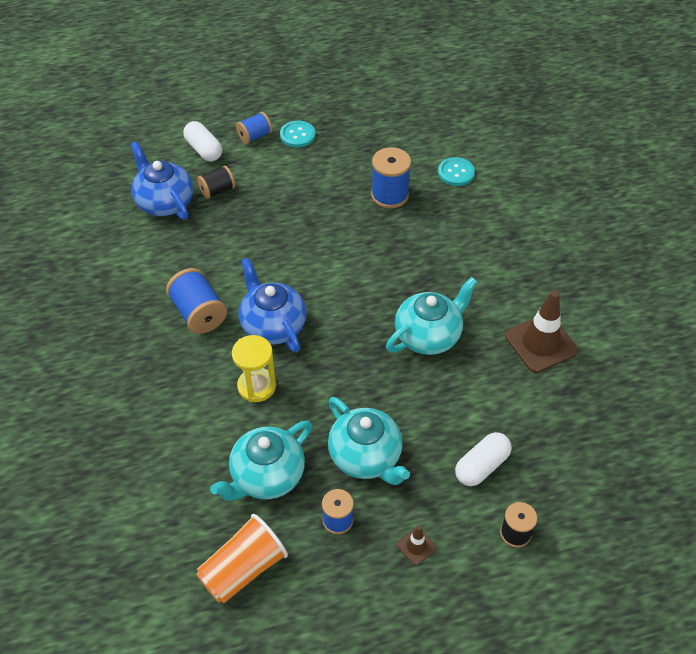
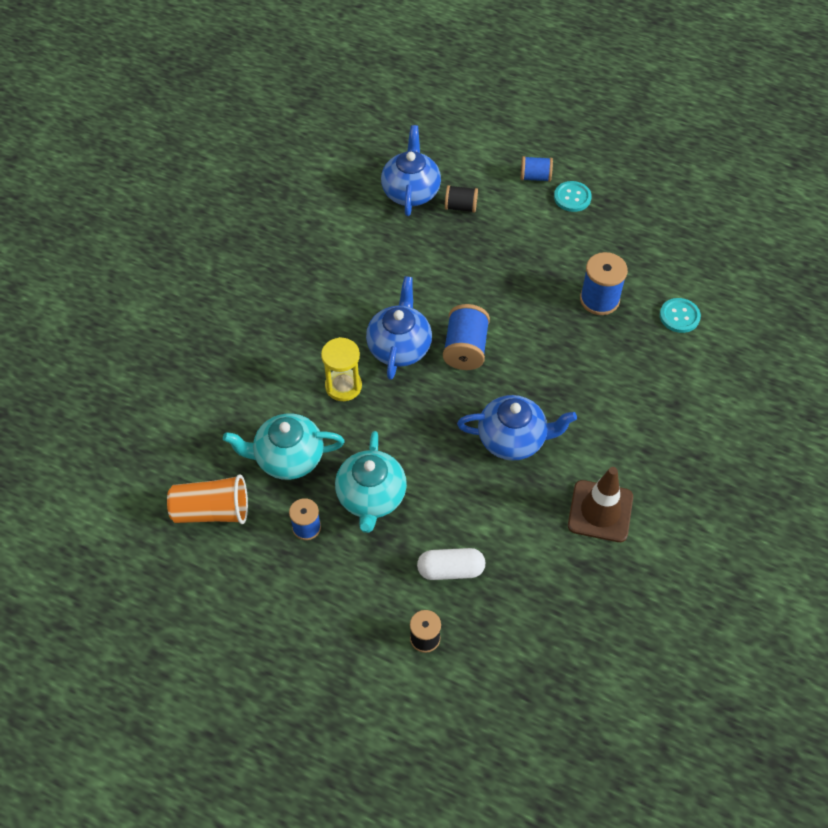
camera: 40 degrees right, 5 degrees up
blue spool [166,268,227,334] -> blue spool moved to [443,304,490,370]
white capsule [183,121,222,161] -> none
turquoise teapot [386,277,477,355] -> blue teapot [457,395,577,461]
brown traffic cone [397,526,436,565] -> none

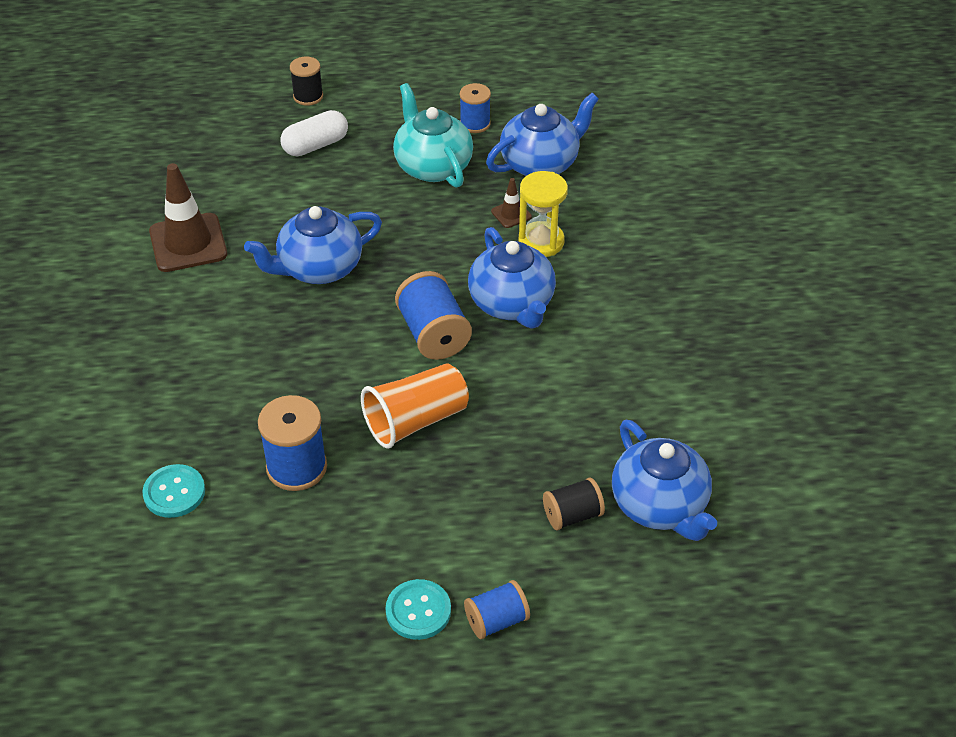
camera: 150 degrees right, 10 degrees down
orange cup [167,474,248,524] -> orange cup moved to [361,363,469,449]
turquoise teapot [223,413,345,480] -> blue teapot [486,93,599,176]
none -> brown traffic cone [491,178,532,228]

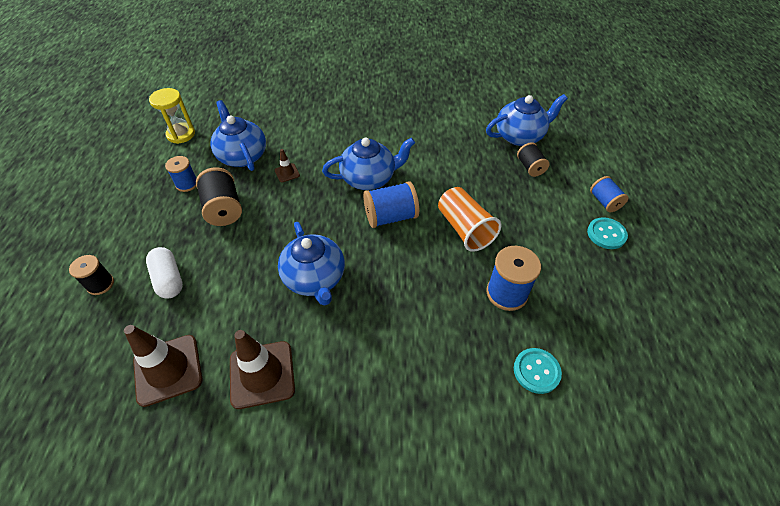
camera: 85 degrees left, 5 degrees up
turquoise teapot [393,83,473,188] -> black spool [196,167,242,226]
yellow hourglass [518,171,568,257] -> yellow hourglass moved to [149,88,195,144]
none -> brown traffic cone [124,325,202,407]

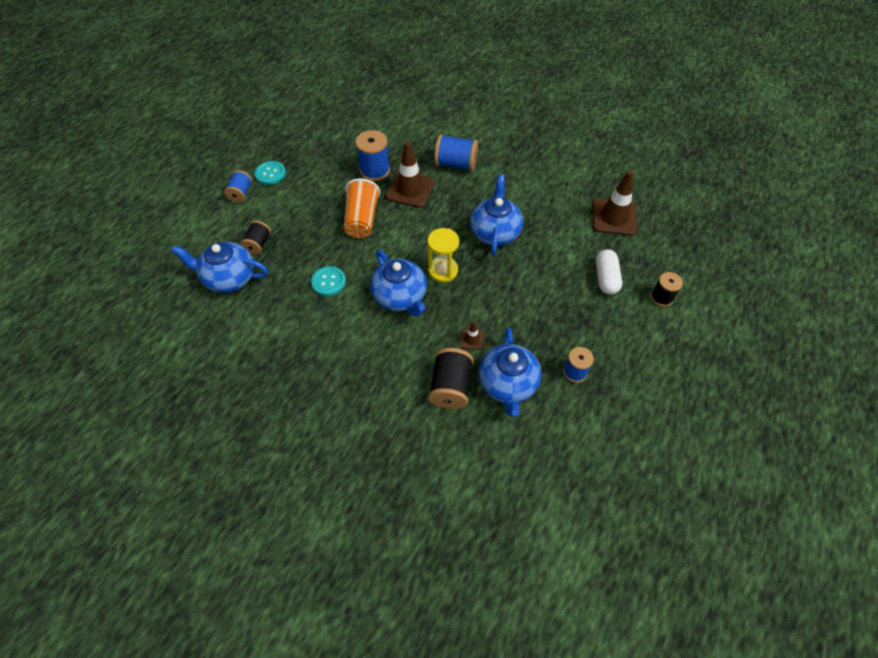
camera: 150 degrees left, 5 degrees up
yellow hourglass [149,88,195,144] -> yellow hourglass moved to [427,228,459,282]
black spool [196,167,242,226] -> black spool moved to [428,348,474,410]
brown traffic cone [230,330,295,409] -> brown traffic cone moved to [386,141,435,208]
blue teapot [322,138,415,190] -> blue teapot turned 135 degrees counterclockwise [370,250,427,317]
blue spool [363,181,419,228] -> blue spool moved to [434,134,478,171]
turquoise button [514,348,562,394] -> turquoise button moved to [311,266,346,296]

